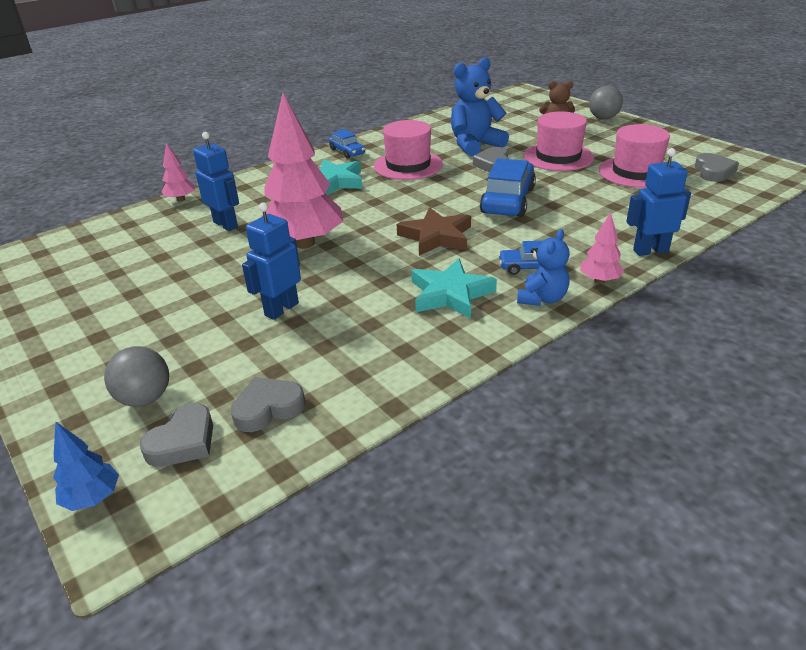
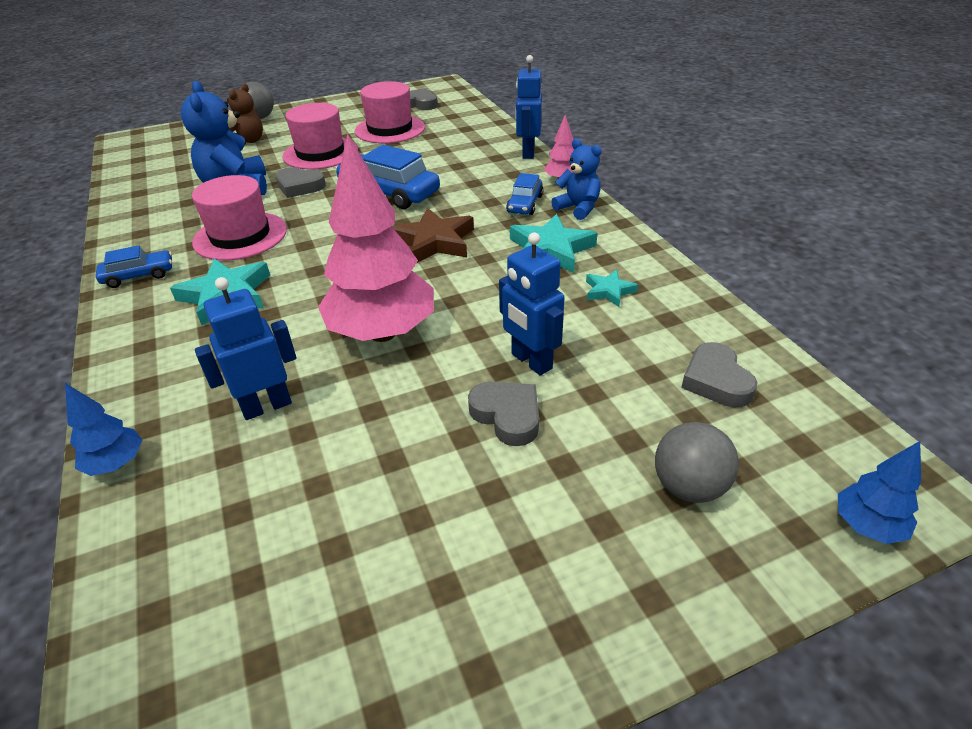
camera: 75 degrees left, 5 degrees up
grey heart [140,403,213,467] -> grey heart moved to [468,382,539,446]
pink tree [161,143,195,202] -> blue tree [65,383,142,476]
none -> turquoise star [586,269,638,307]

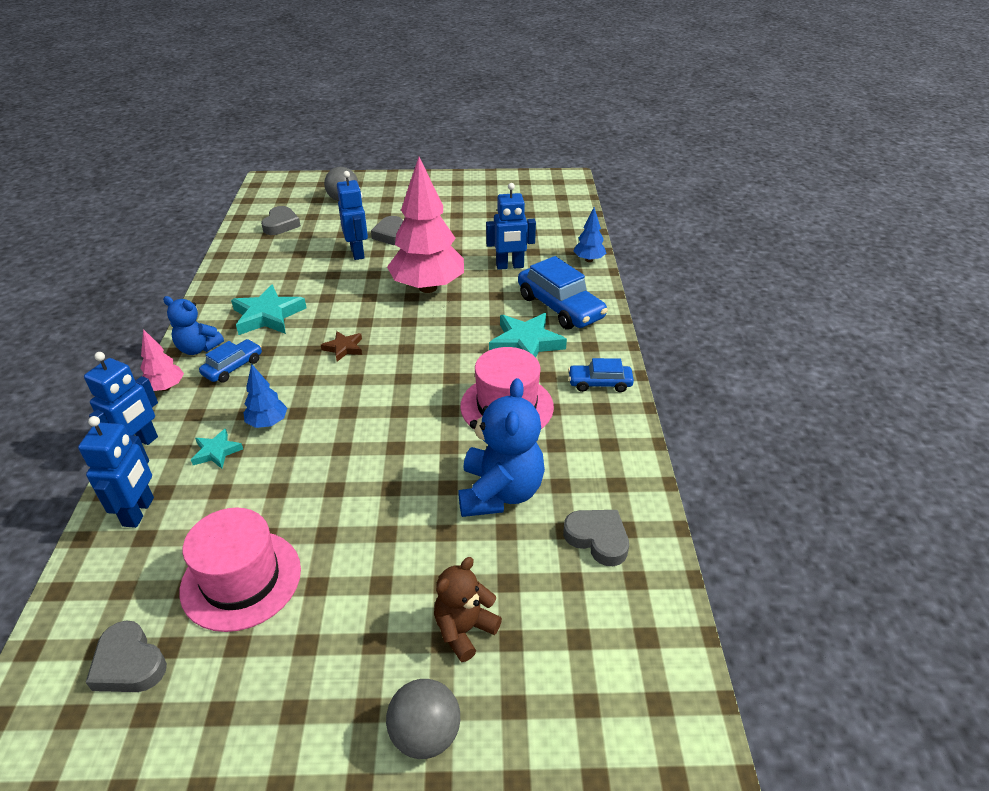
camera: 160 degrees left, 0 degrees up
grey heart [276,167,326,198] -> grey heart moved to [563,510,629,566]
pink hat [282,103,358,170] -> none
blue car [335,145,440,209] -> blue car moved to [518,256,608,330]
brown star [392,208,474,263] -> brown star [321,331,362,362], size x0.55
blue teddy bear [551,139,602,220] -> blue teddy bear turned 45 degrees counterclockwise [163,296,224,355]
turquoise star [586,269,638,307] -> turquoise star moved to [191,429,243,469]
blue tree [838,441,921,544] -> blue tree moved to [243,364,287,428]
none -> blue robot [78,416,154,528]

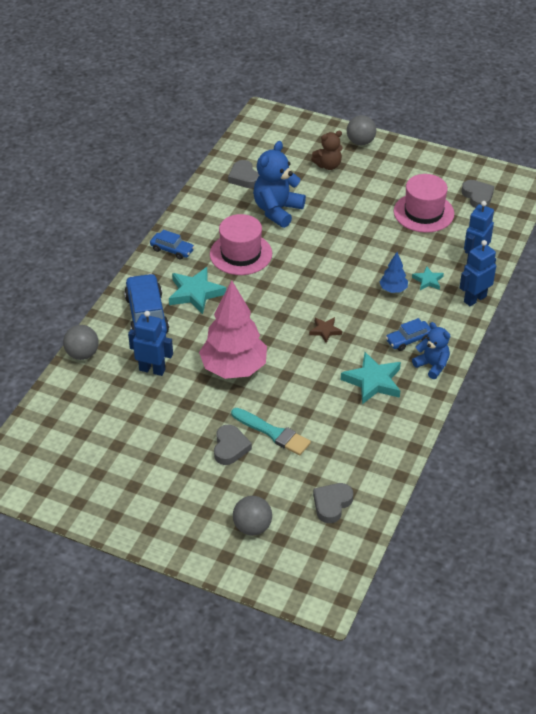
camera: 155 degrees left, 5 degrees up
pink tree [140,329,184,391] -> none
blue robot [337,171,368,260] -> turquoise brush [231,408,311,455]
blue tree [574,207,606,262] -> grey ball [63,325,99,360]

